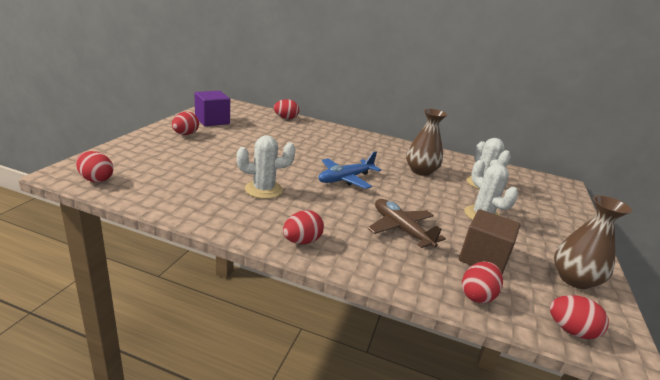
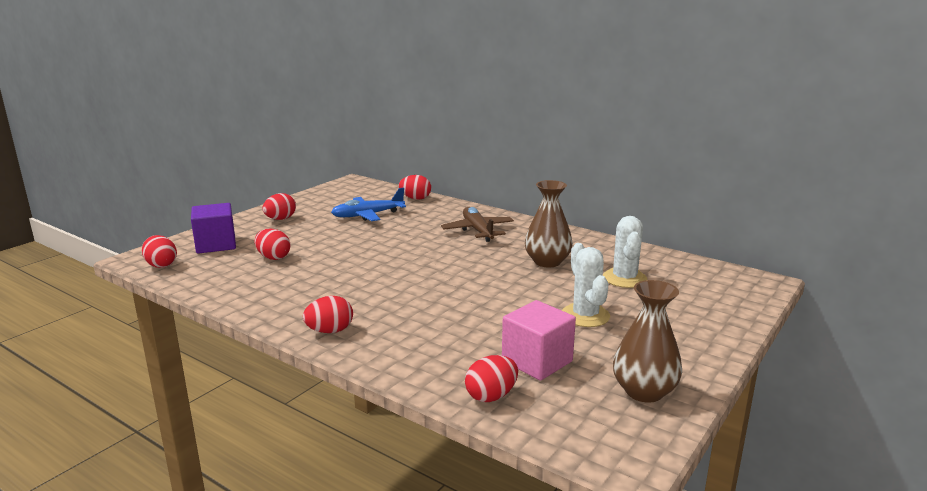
camera: 20 degrees right, 5 degrees down
purple cube [195,91,230,126] -> purple cube moved to [191,203,236,254]
white cactus [237,135,295,199] -> none
blue plane [319,151,381,189] -> blue plane moved to [331,188,406,221]
brown plane [367,199,446,248] -> brown plane moved to [441,207,514,242]
brown cube [459,209,520,275] -> pink cube [502,300,576,381]
red egg [550,295,609,339] -> red egg moved to [255,228,290,260]

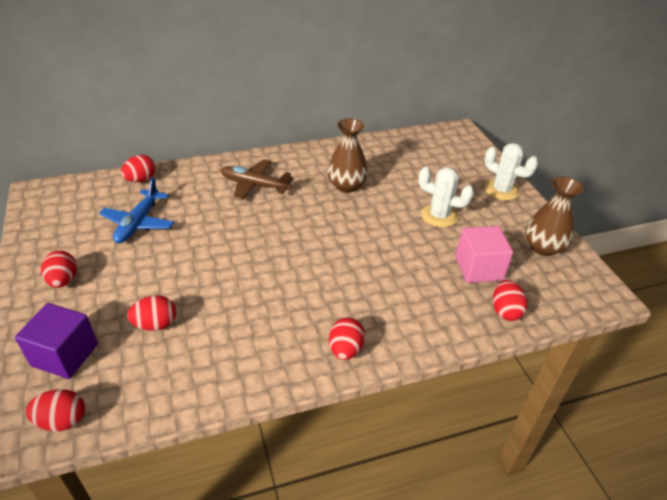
camera: 55 degrees left, 20 degrees up
white cactus [603,216,647,288] -> white cactus moved to [484,143,538,201]

